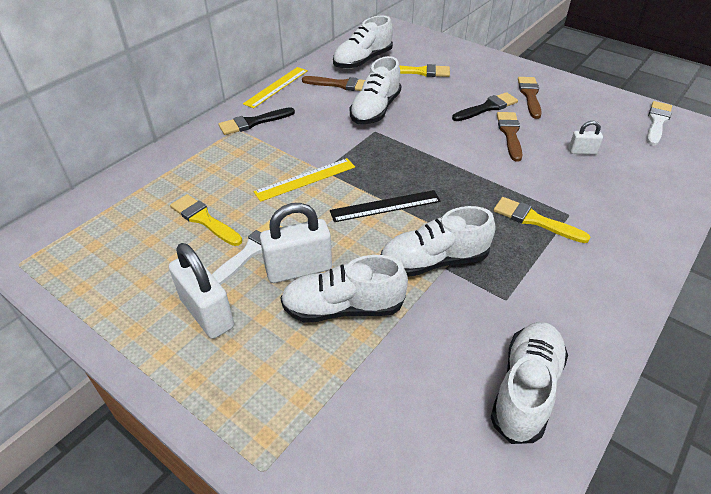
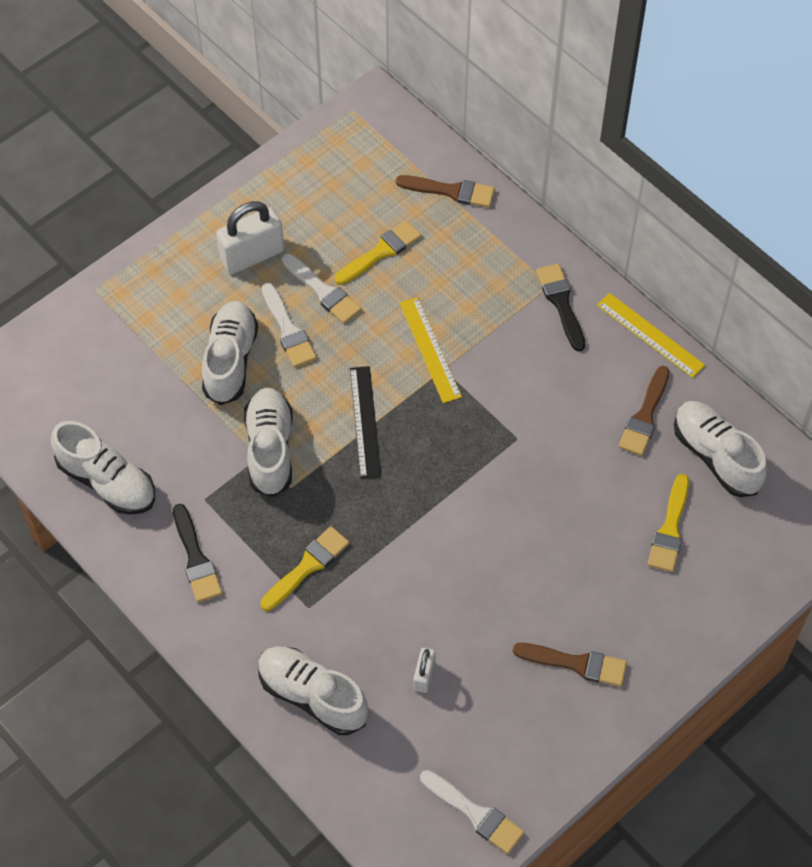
camera: 100 degrees right, 15 degrees up
white padlock [260,203,332,283] -> white brush [262,283,317,367]
white shoe [350,56,401,124] -> white shoe moved to [258,646,368,735]
black brush [452,92,518,121] -> black brush moved to [173,504,222,602]
brown brush [497,112,523,162] -> brown brush moved to [396,175,495,208]

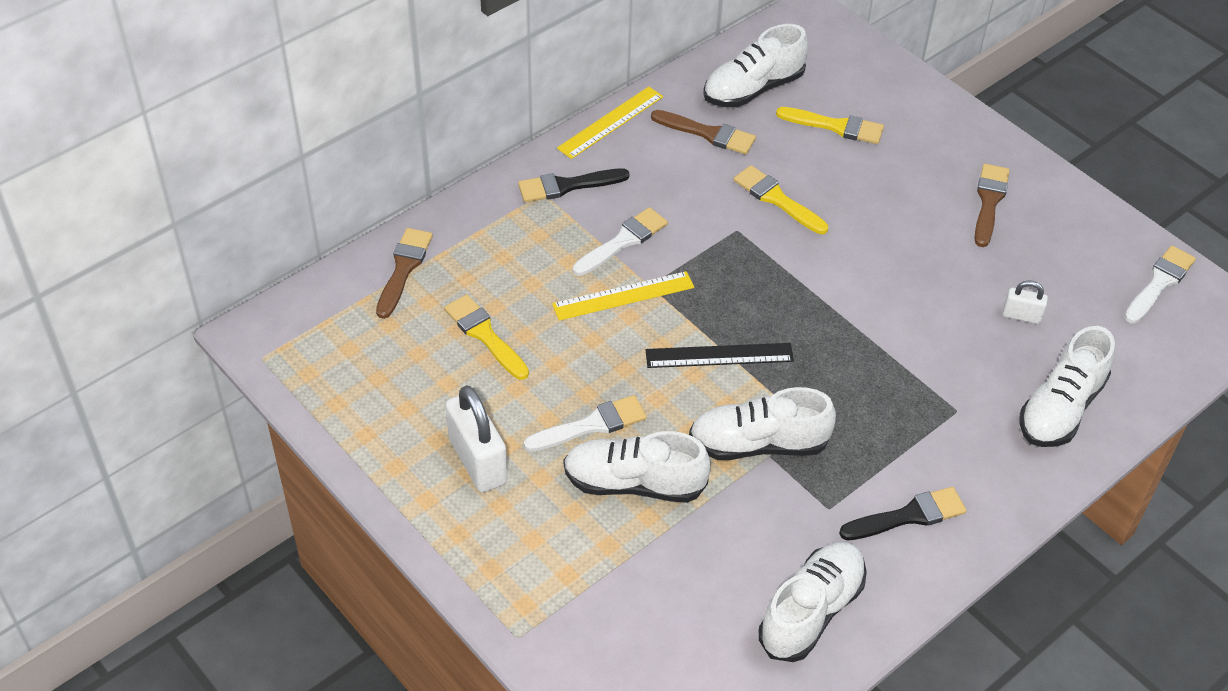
camera: 90 degrees left, 10 degrees down
yellow brush [260,526,349,611] -> yellow brush moved to [733,165,828,234]
white brush [282,253,362,324] -> white brush moved to [573,207,668,276]

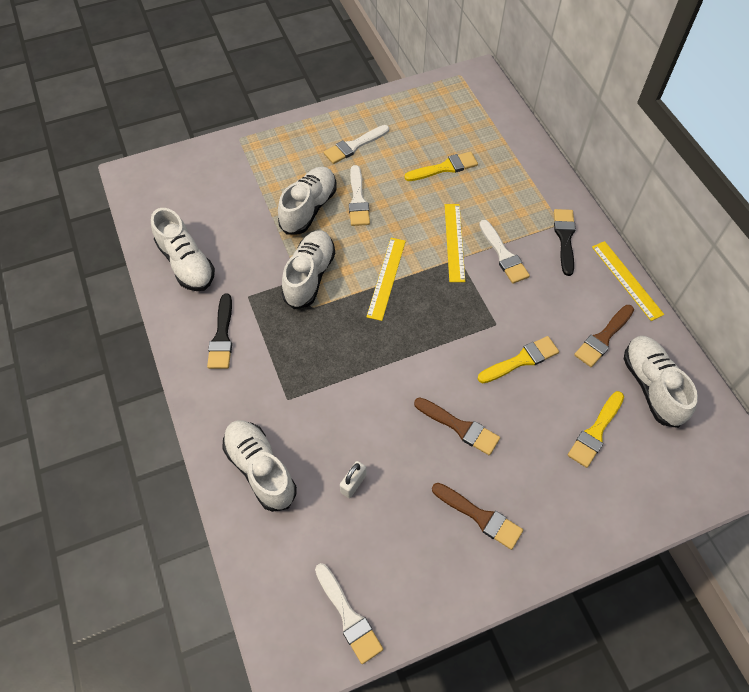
camera: 110 degrees right, 10 degrees up
brown brush [376,228,433,319] -> brown brush moved to [414,397,500,455]
white padlock [446,385,508,493] -> white brush [323,125,389,164]
black ruler [646,343,794,368] -> yellow ruler [366,238,406,321]

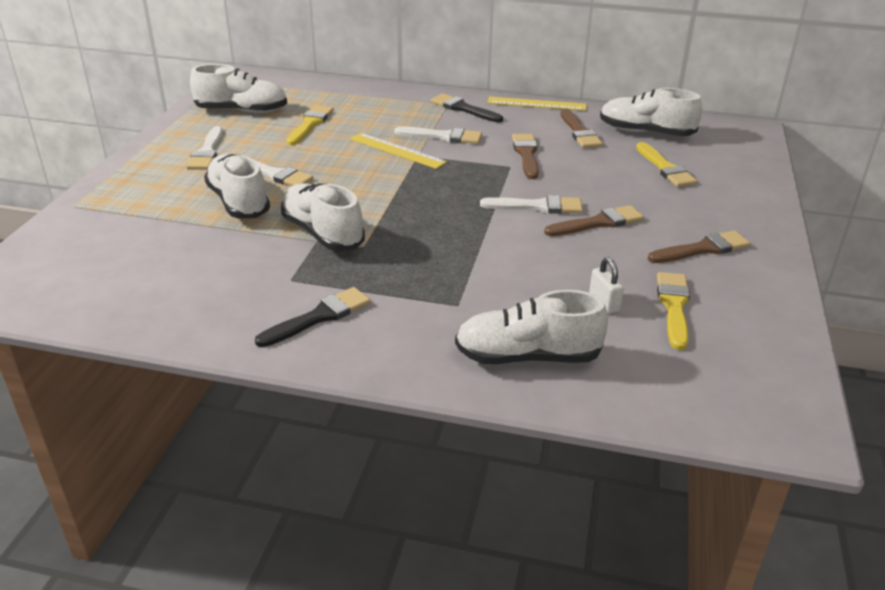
camera: 55 degrees left, 25 degrees down
white shoe [151,208,215,291] -> white shoe moved to [190,64,287,113]
black brush [207,294,232,369] -> black brush turned 75 degrees counterclockwise [255,287,370,347]
white brush [315,563,383,664] -> white brush moved to [480,195,583,214]
yellow ruler [366,238,406,321] -> none
yellow brush [478,336,559,383] -> yellow brush moved to [657,272,690,350]
none -> brown brush [512,134,539,179]

